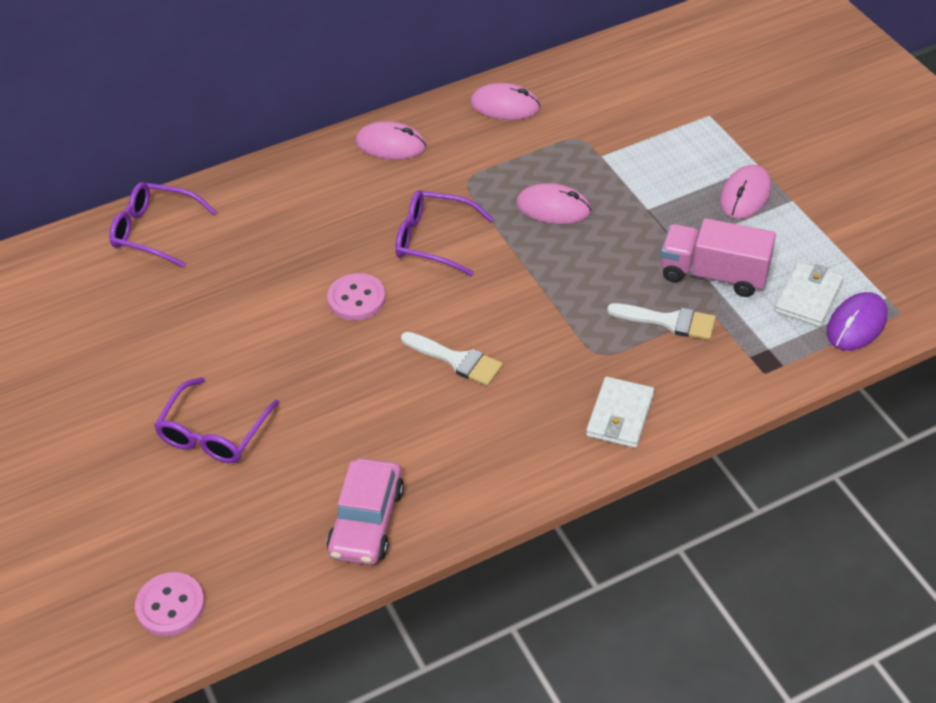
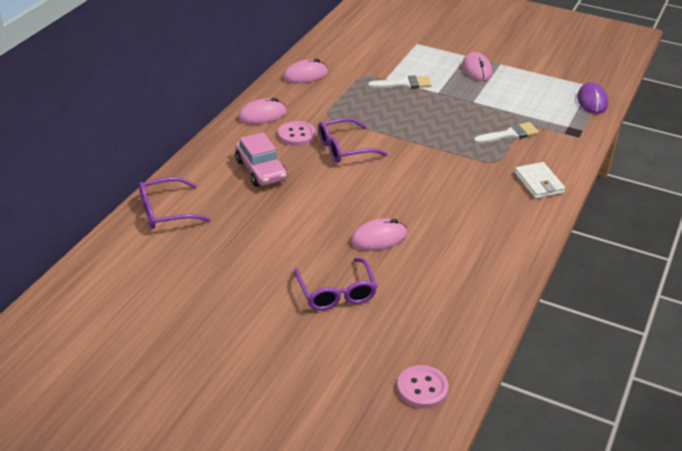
camera: 40 degrees left, 10 degrees down
pink button [327,273,385,320] -> pink button moved to [278,121,315,146]
pink car [327,458,404,565] -> pink car moved to [235,132,287,187]
white brush [401,332,503,386] -> white brush moved to [368,75,431,89]
pink mouse [516,183,591,224] -> pink mouse moved to [351,218,407,251]
pink truck [661,218,776,297] -> none
white wallet [775,262,844,327] -> none

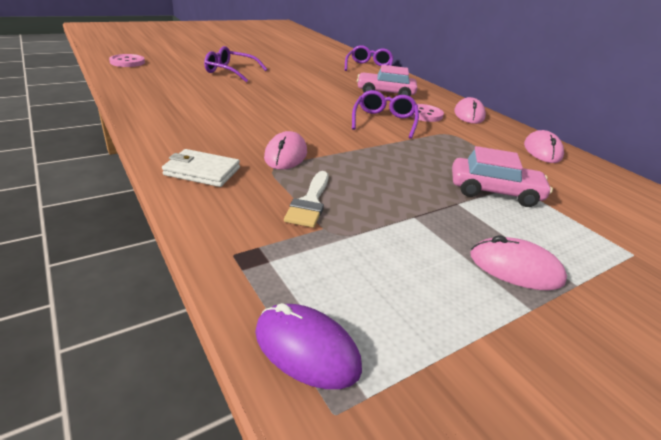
camera: 120 degrees right, 5 degrees down
pink mouse [351,218,407,251] -> pink mouse moved to [264,131,307,170]
white brush [368,75,431,89] -> pink car [452,146,553,207]

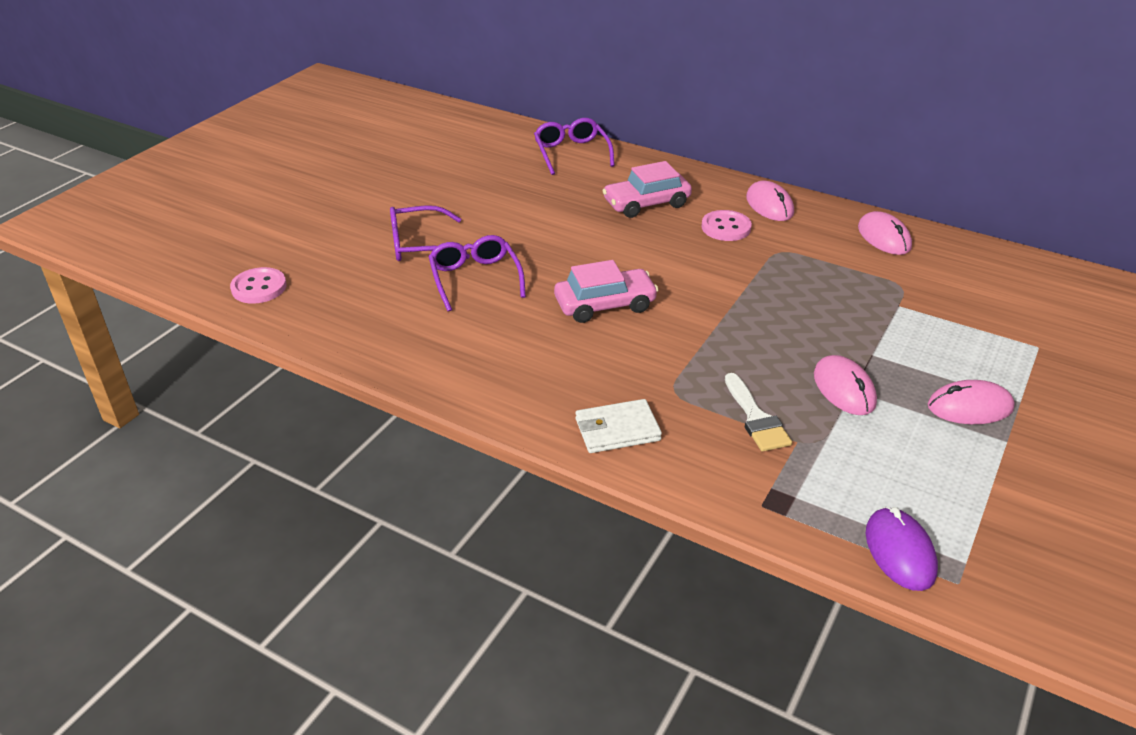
camera: 25 degrees left, 5 degrees up
purple mouse [255,303,362,389] -> purple mouse turned 75 degrees clockwise [866,507,938,591]
pink mouse [264,131,307,170] -> pink mouse moved to [814,355,877,415]
purple glasses [352,90,419,139] -> purple glasses moved to [429,235,526,312]
pink car [452,146,553,207] -> pink car moved to [554,260,658,323]

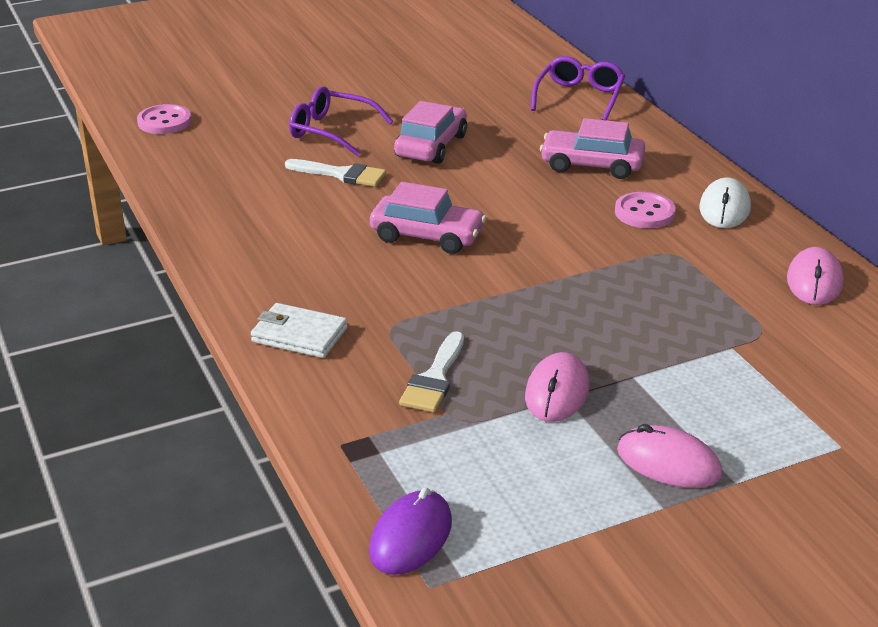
camera: 35 degrees right, 5 degrees down
purple glasses [429,235,526,312] -> white brush [285,159,386,187]
pink mouse [746,181,794,221] -> white mouse [699,178,751,228]
none -> pink car [394,101,467,164]

